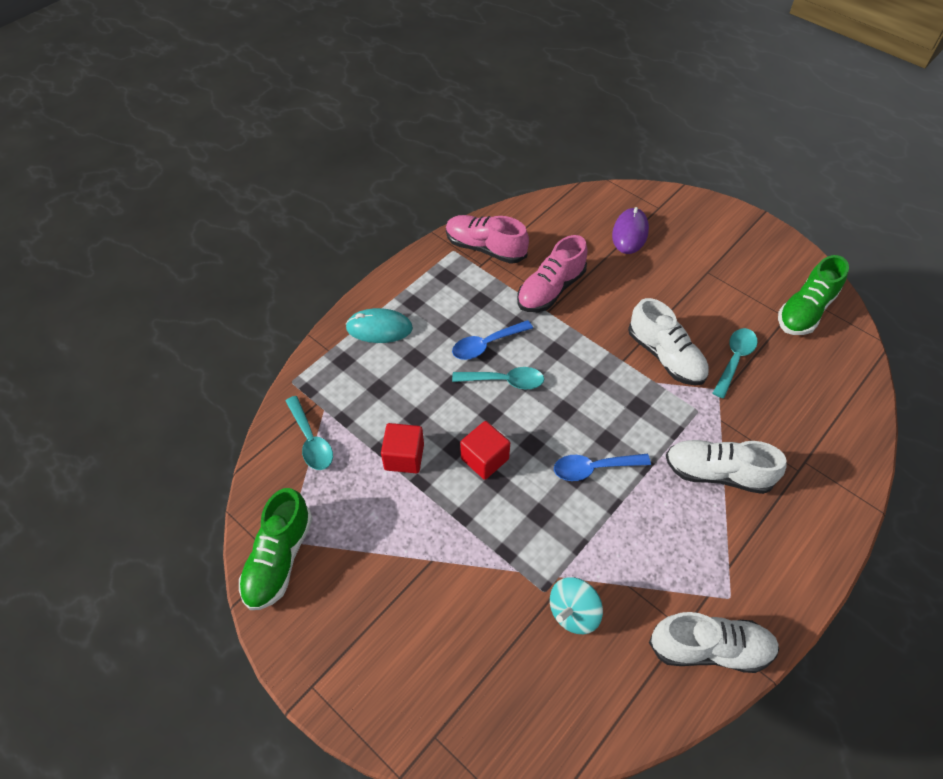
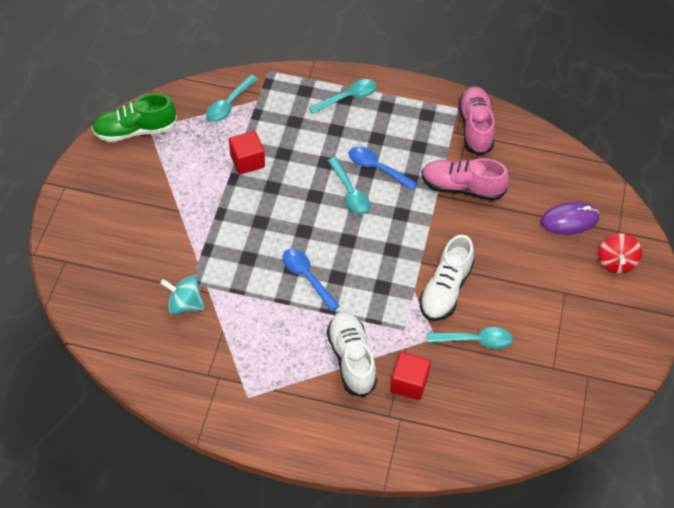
camera: 60 degrees right, 0 degrees up
turquoise mouse [345,308,413,343] -> turquoise spoon [308,79,377,114]
red cube [460,421,510,480] -> red cube moved to [390,352,431,400]
white shoe [649,612,779,673] -> none
green shoe [778,255,849,335] -> none
none -> red spinning top [599,233,642,274]

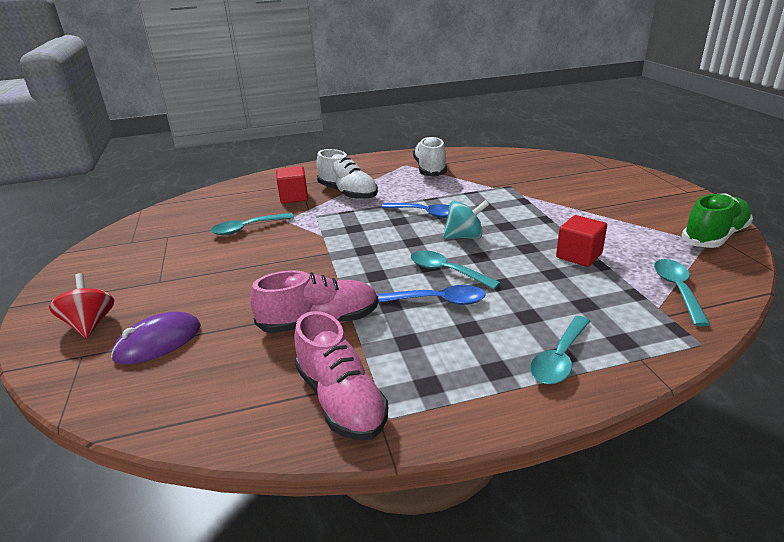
camera: 155 degrees right, 25 degrees down
turquoise spinning top [160,276,205,314] -> turquoise spinning top moved to [443,200,489,239]
white shoe [419,235,474,321] -> white shoe moved to [413,136,447,177]

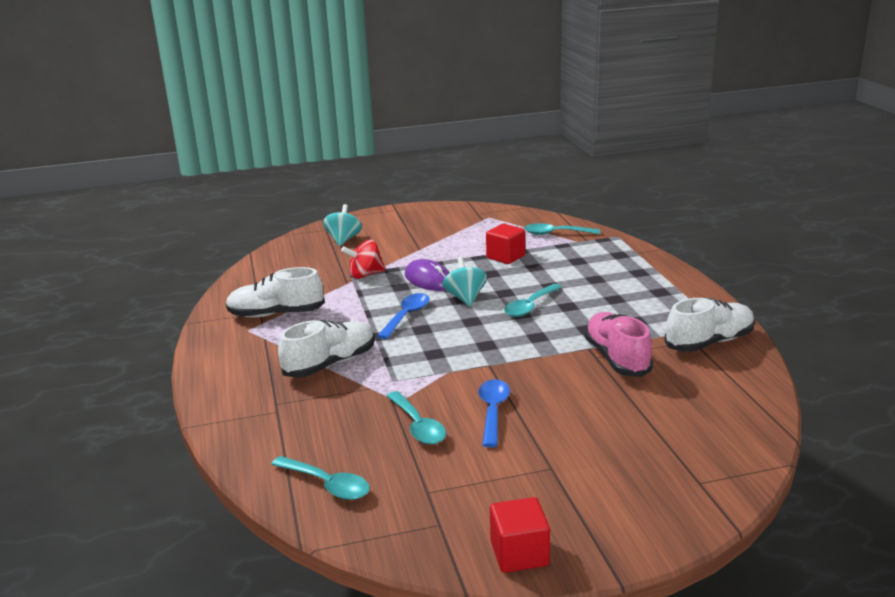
camera: 90 degrees left, 5 degrees down
red spinning top [49,273,114,338] -> red spinning top moved to [341,240,386,279]
purple mouse [111,311,201,365] -> purple mouse moved to [405,259,450,291]
red cube [276,166,308,203] -> red cube moved to [490,497,550,573]
pink shoe [295,311,388,441] -> white shoe [664,298,755,352]
blue spoon [378,285,486,305] -> blue spoon moved to [478,379,510,447]
turquoise spoon [530,316,590,384] -> turquoise spoon moved to [271,456,370,500]
green shoe [682,193,753,248] -> none
none -> turquoise spinning top [323,204,362,246]

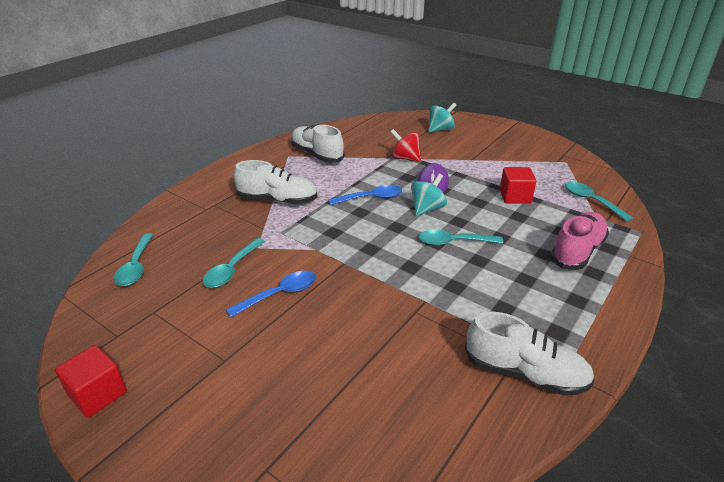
camera: 50 degrees right, 10 degrees up
pink shoe [584,312,653,377] -> pink shoe moved to [550,212,609,270]

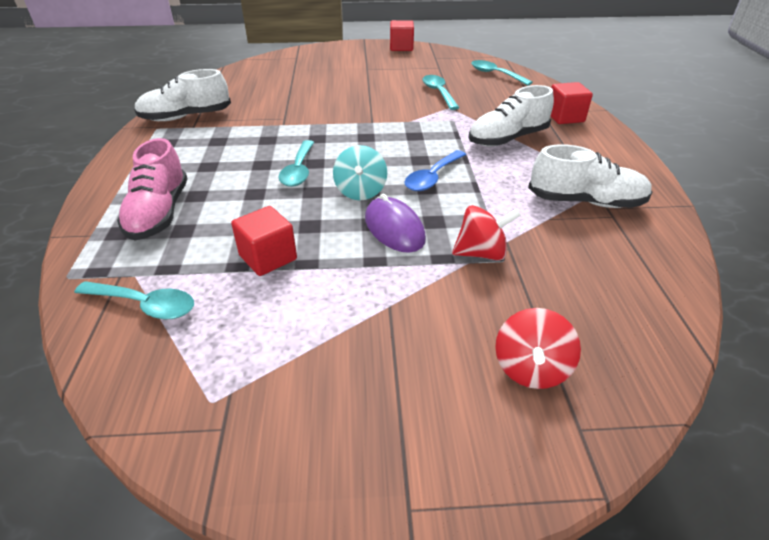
camera: 140 degrees right, 5 degrees up
blue spoon [226,271,316,317] -> none
turquoise spoon [419,229,503,246] -> turquoise spoon turned 135 degrees clockwise [278,140,314,187]
turquoise spinning top [428,103,456,132] -> red spinning top [495,308,581,389]
none -> red cube [550,82,593,124]

